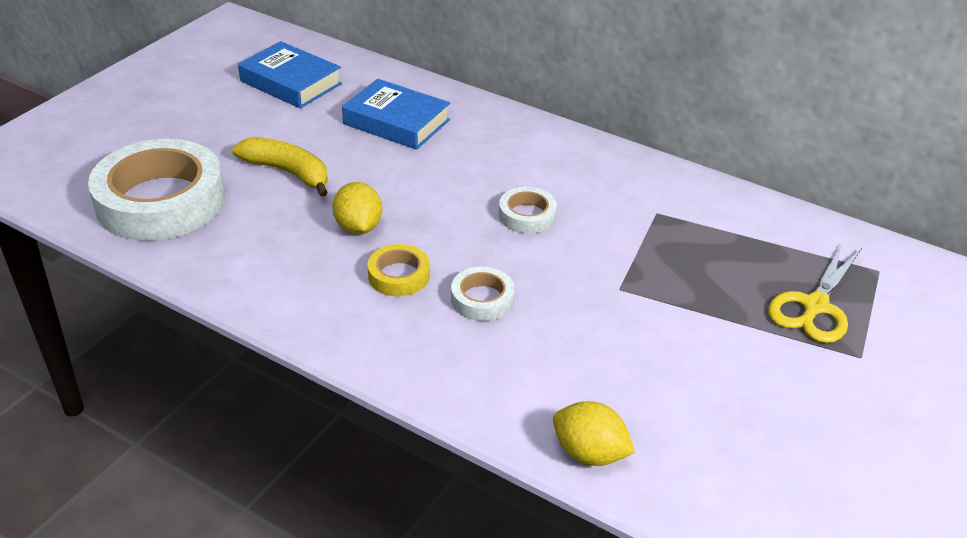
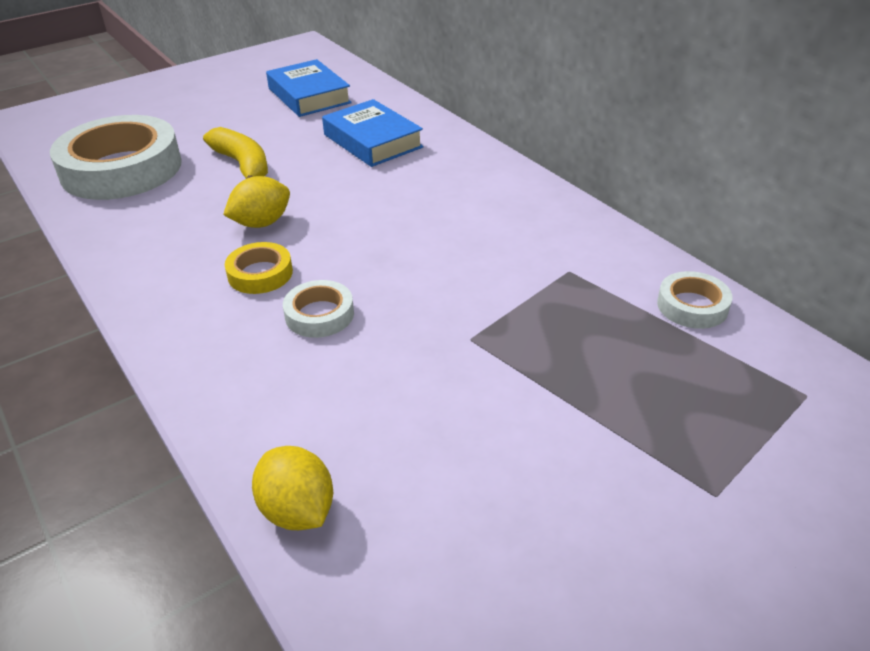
camera: 25 degrees right, 0 degrees up
yellow lemon [332,182,382,234] -> yellow lemon turned 45 degrees clockwise [223,176,290,228]
white tape [499,187,557,234] -> white tape moved to [657,271,733,329]
yellow scissors [768,243,862,343] -> none

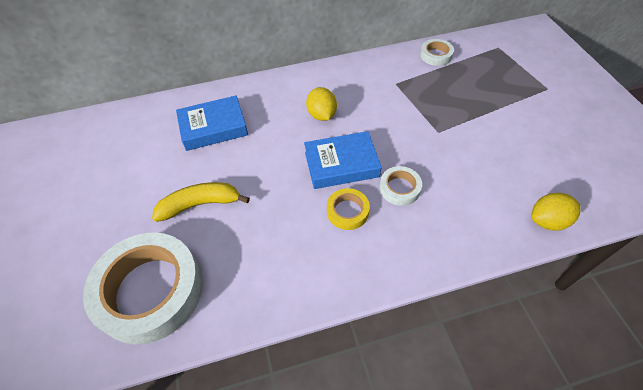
camera: 70 degrees left, 15 degrees up
yellow lemon [223,176,290,228] -> yellow lemon moved to [306,87,337,121]
blue book [266,59,352,117] -> blue book moved to [304,131,382,189]

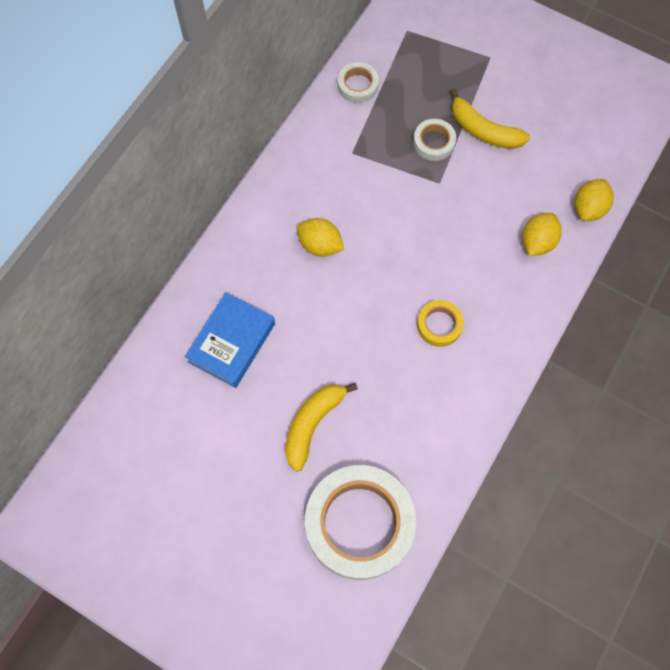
camera: 45 degrees left, 15 degrees up
blue book [304,131,382,189] -> none
white tape [380,166,422,206] -> white tape moved to [413,119,456,161]
none -> yellow banana [450,89,530,149]
none -> yellow lemon [522,213,562,256]

